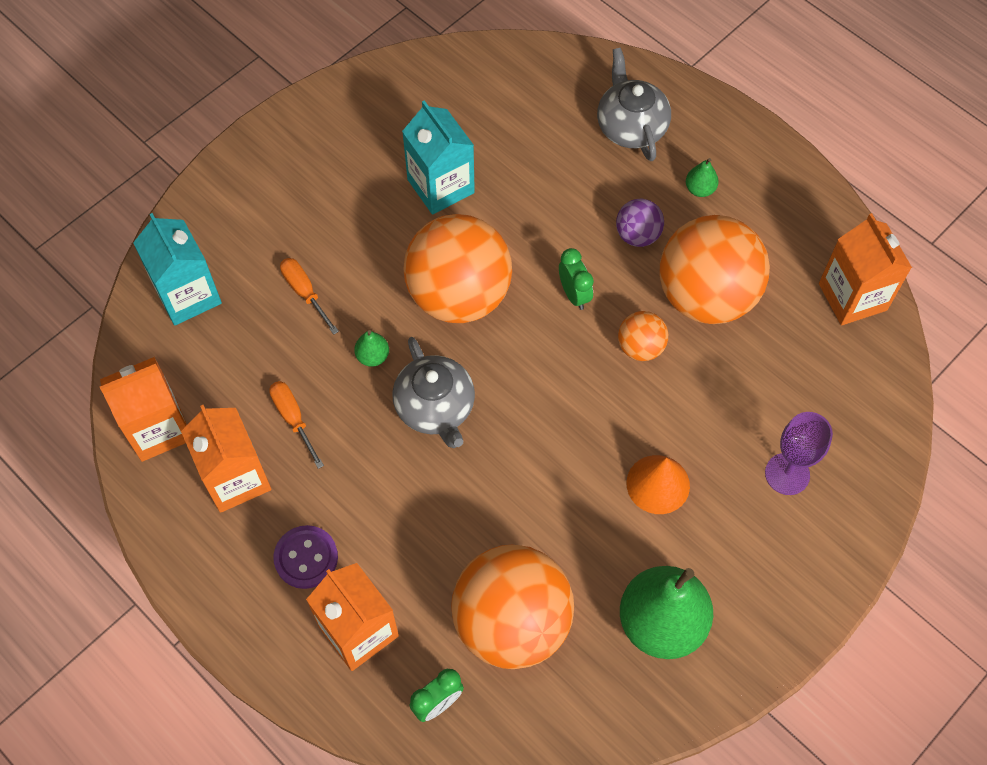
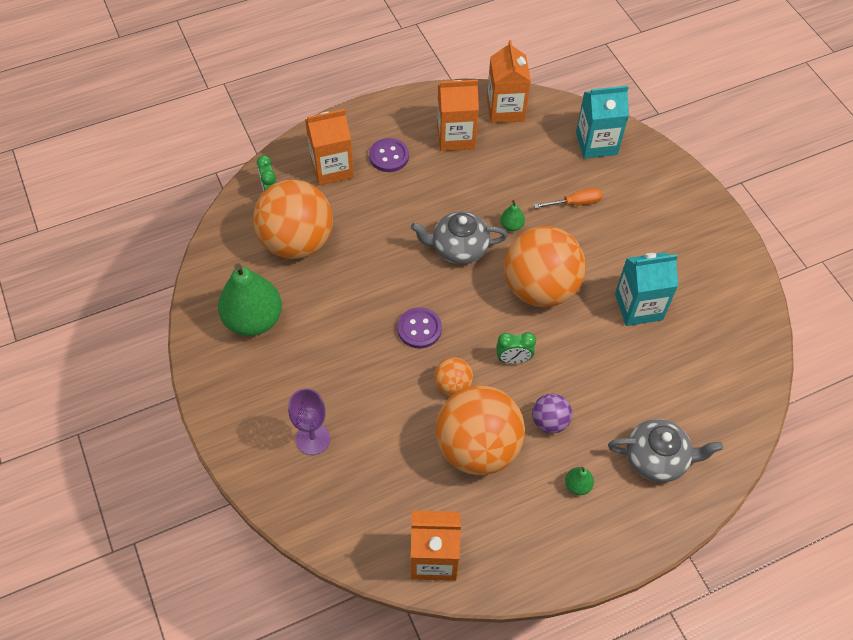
camera: 110 degrees right, 5 degrees down
orange screwdriver [269,381,324,469] -> none
orange cone [626,455,690,514] -> none
none -> purple button [398,307,442,349]

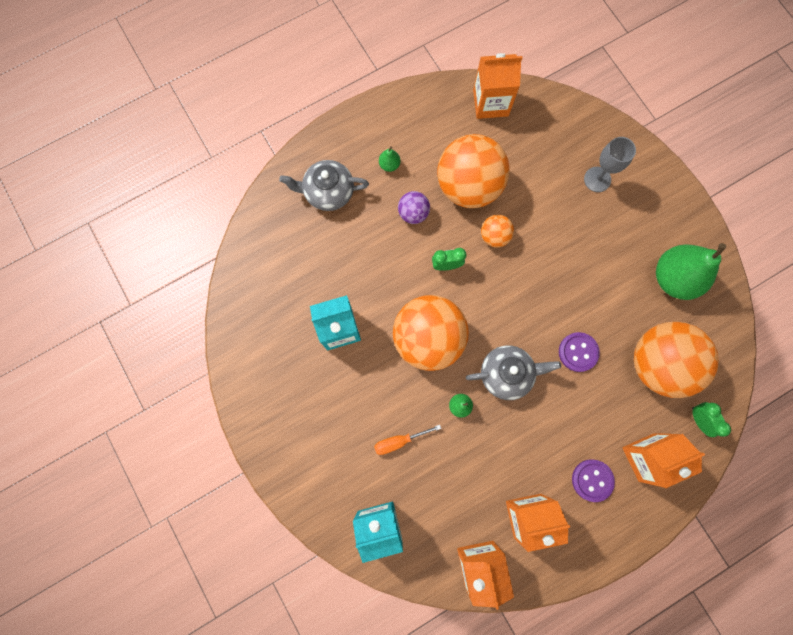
camera: 175 degrees right, 20 degrees up
purple goblet [288,388,330,455] -> grey goblet [584,137,636,192]
purple button [398,307,442,349] -> purple button moved to [559,332,600,372]

